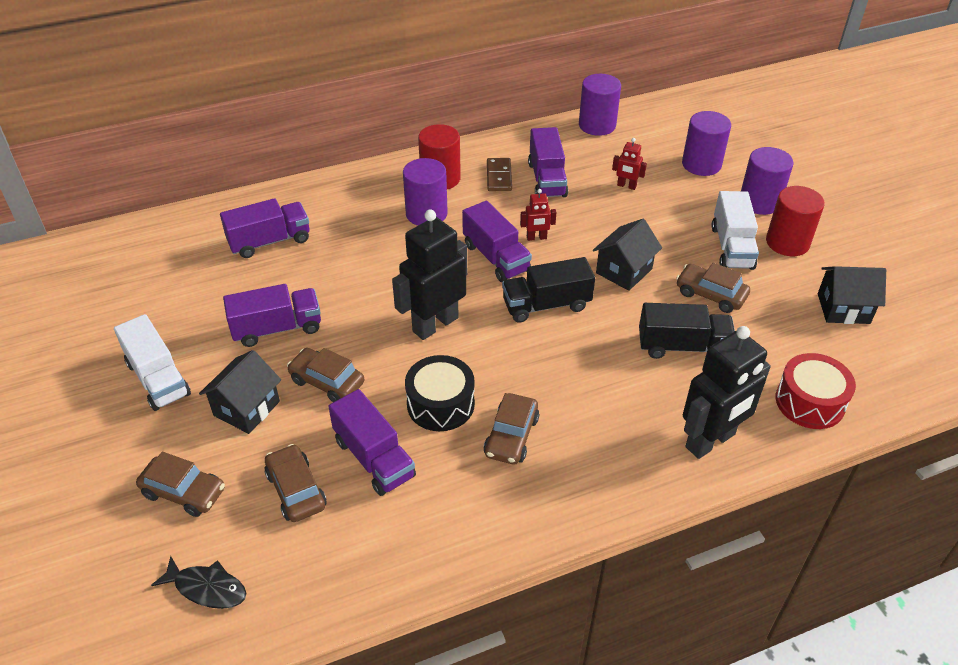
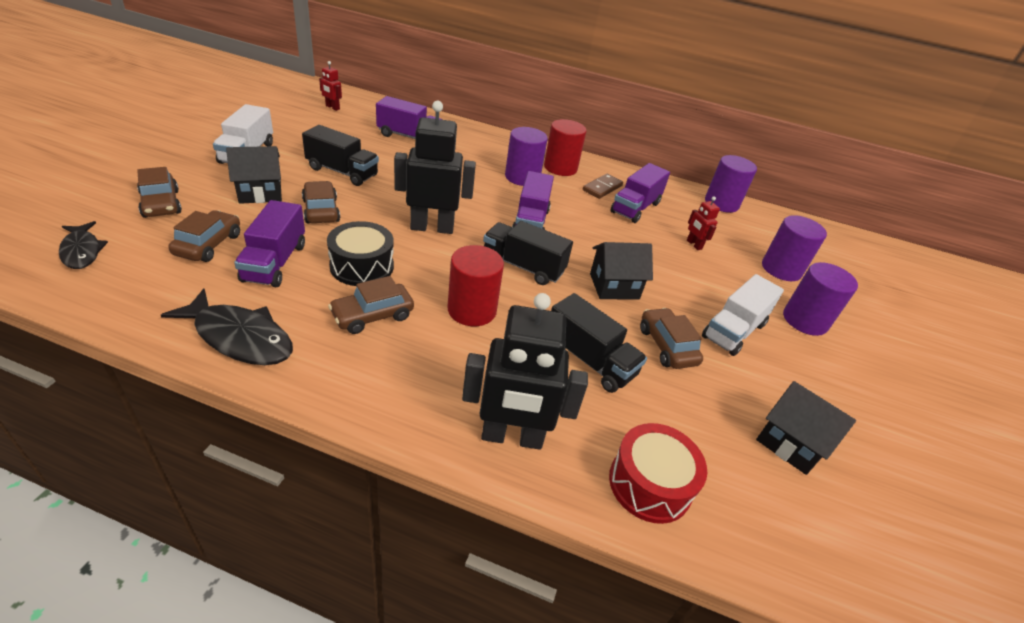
camera: 35 degrees right, 5 degrees down
purple truck [223,284,321,347] -> black truck [302,125,379,186]
red robot [520,189,556,241] -> red robot moved to [319,61,342,111]
red cylinder [766,186,825,256] -> red cylinder moved to [447,245,504,326]
none -> black fish [161,288,293,365]

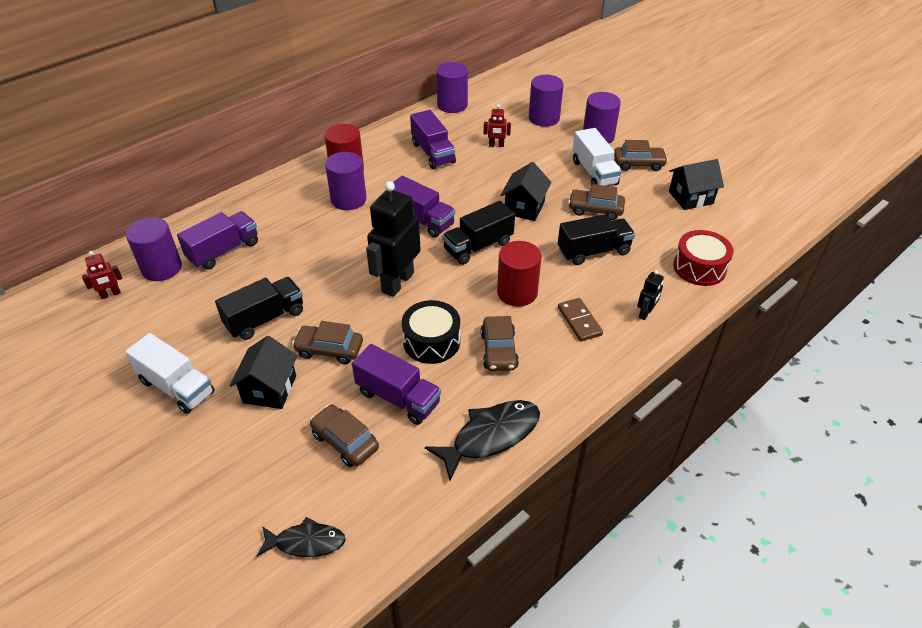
camera: 55 degrees left, 5 degrees up
brown car [137,167,182,218] -> brown car moved to [614,140,668,171]
black robot [462,293,588,450] -> black robot [637,270,664,320], size x0.46
brown domino [583,174,623,199] -> brown domino moved to [558,298,603,342]
none -> purple cylinder [126,217,182,281]

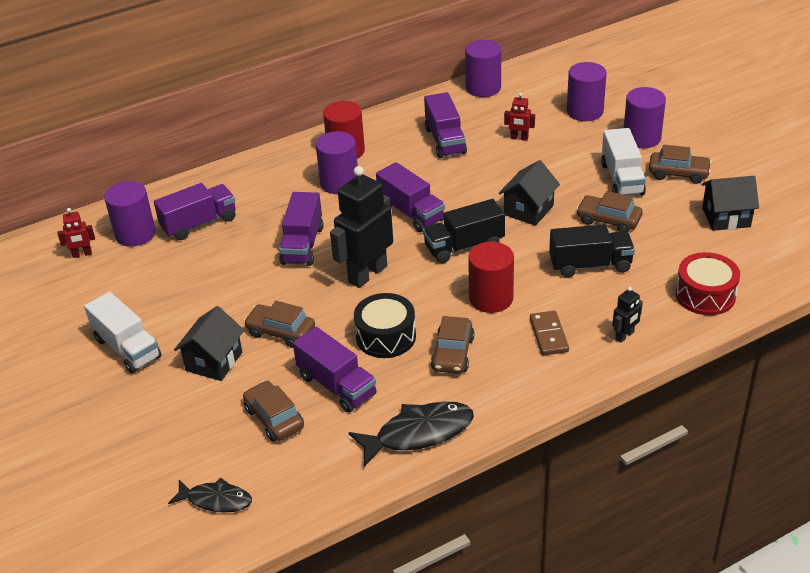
camera: 15 degrees right, 5 degrees down
black truck [215,277,303,340] -> none
none -> purple truck [279,192,323,266]

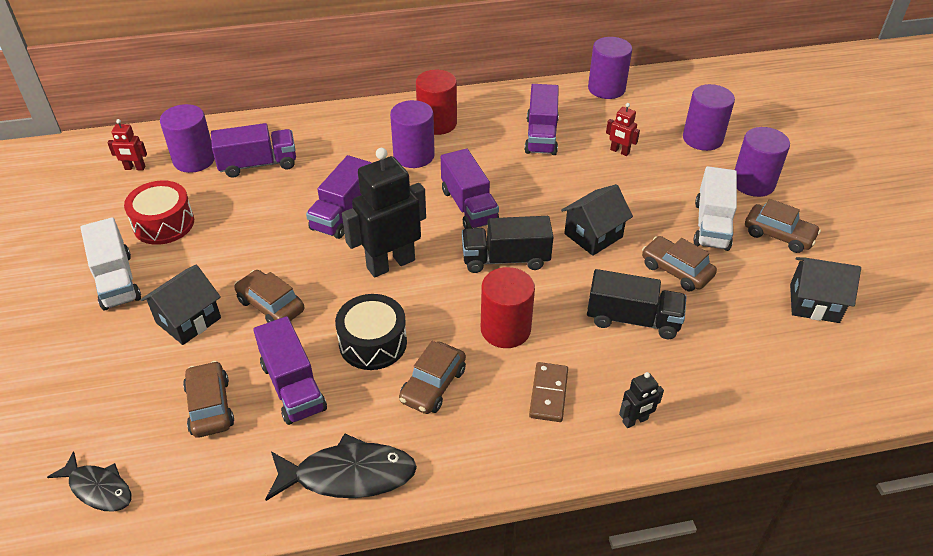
camera: 15 degrees right, 5 degrees up
red drum [675,252,740,315] -> red drum moved to [124,180,194,245]

